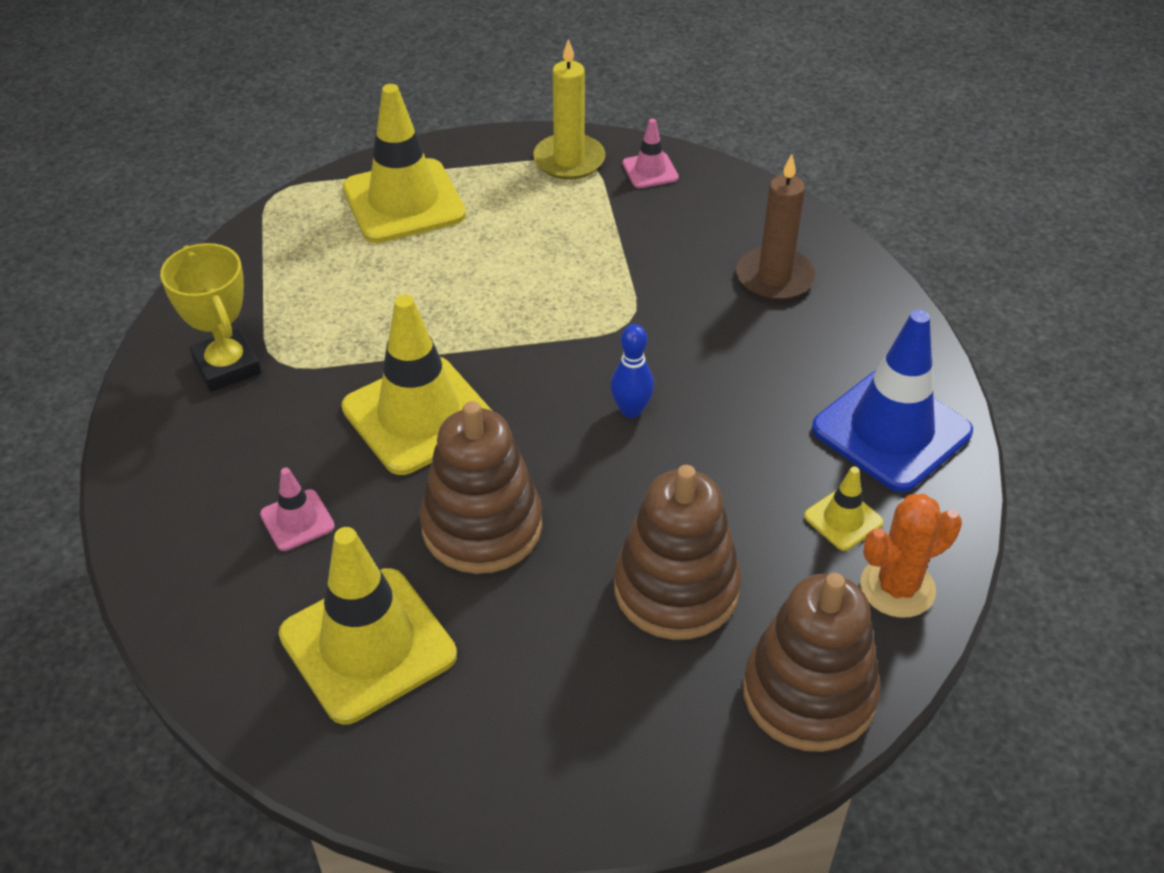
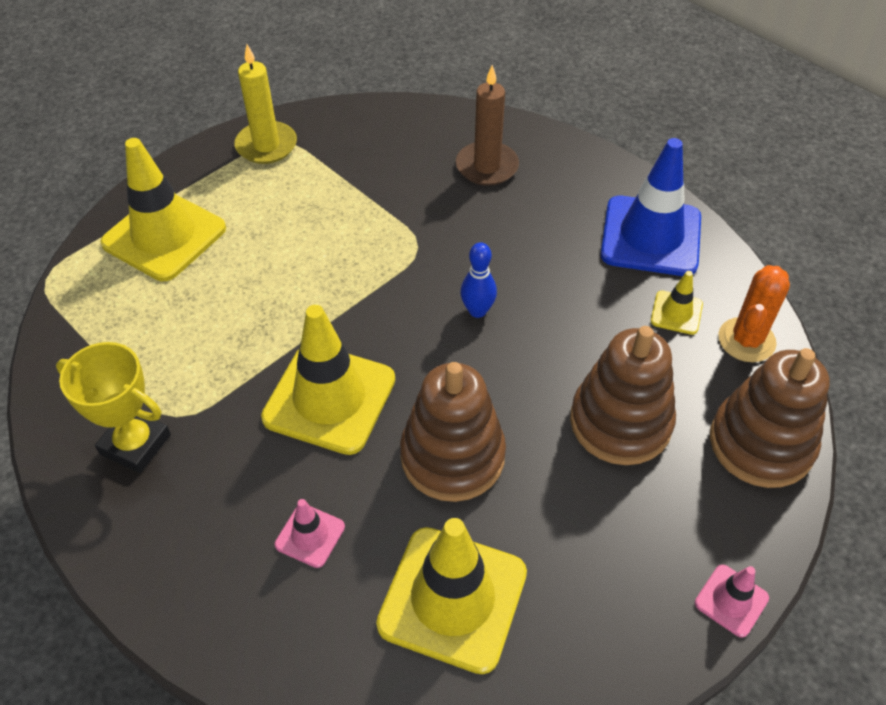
camera: 35 degrees left, 5 degrees up
pink traffic cone [622,119,679,188] -> pink traffic cone moved to [695,565,769,638]

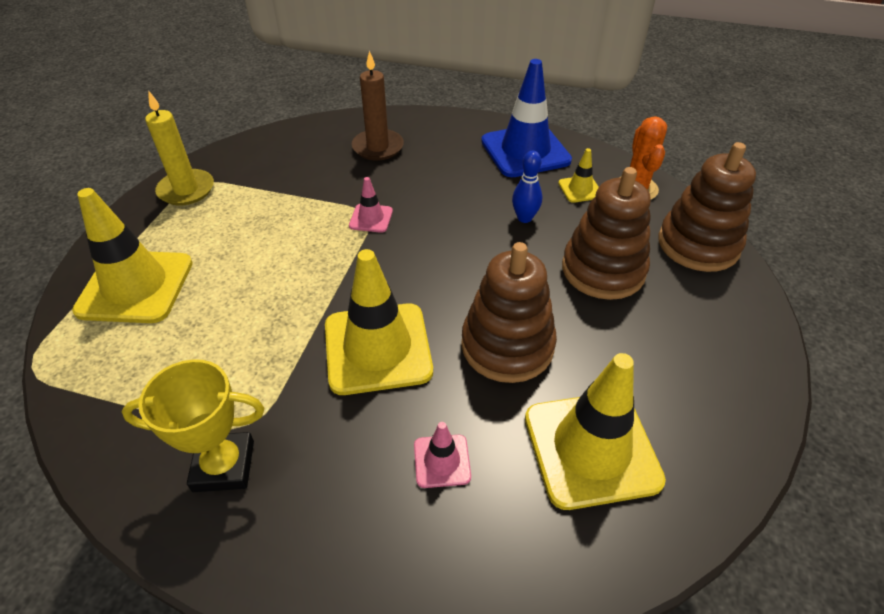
camera: 30 degrees left, 5 degrees down
blue bowling pin [460,242,497,318] -> blue bowling pin moved to [512,151,542,223]
pink traffic cone [695,565,769,638] -> pink traffic cone moved to [349,177,393,233]

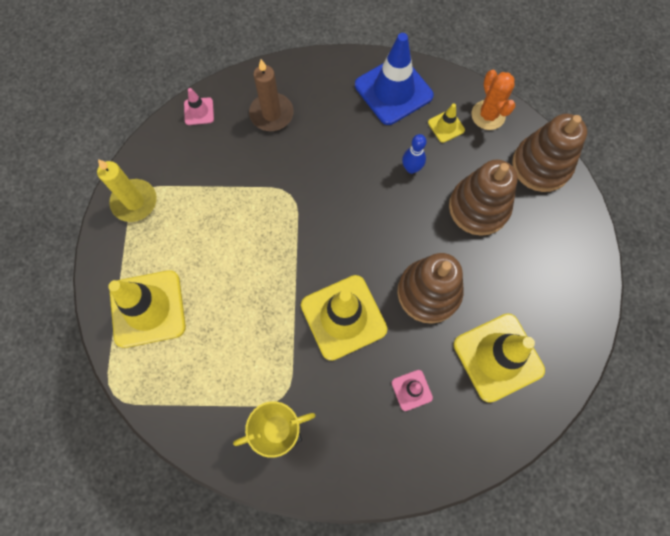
camera: 15 degrees left, 25 degrees up
pink traffic cone [349,177,393,233] -> pink traffic cone moved to [184,88,214,125]

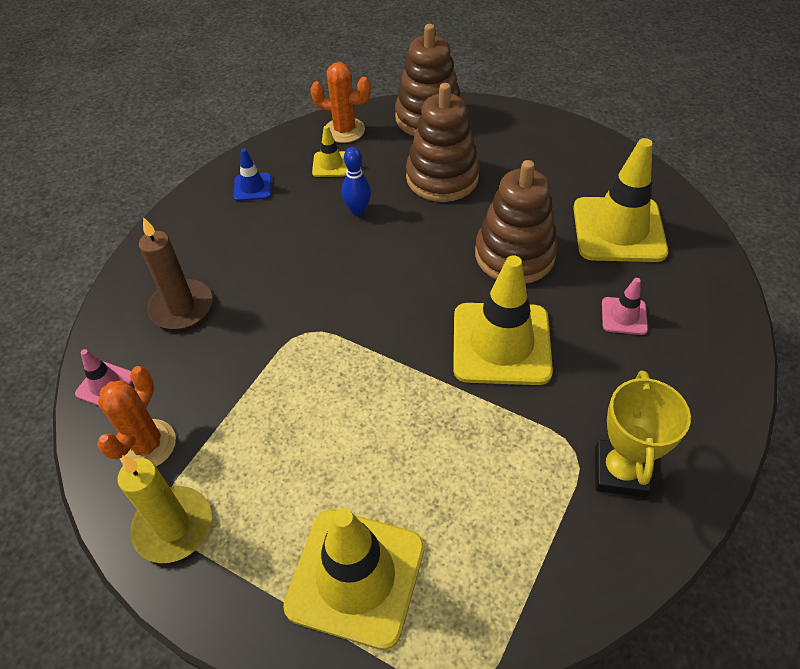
camera: 60 degrees left, 20 degrees down
blue traffic cone [355,33,434,125] -> blue traffic cone [233,148,271,201], size x0.46
none -> orange cactus [97,366,176,466]

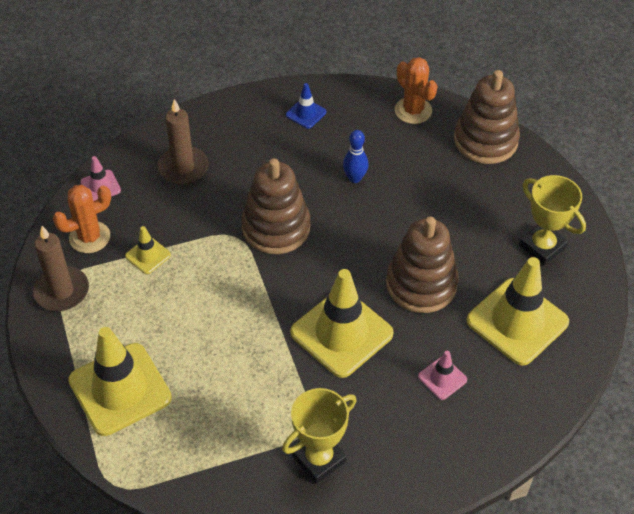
camera: 40 degrees right, 0 degrees up
yellow candle [117,455,212,563] -> brown candle [33,226,89,311]
yellow traffic cone [312,125,347,177] -> yellow traffic cone moved to [125,226,171,274]
brown stacking toy [406,83,480,202] -> brown stacking toy moved to [242,158,310,254]
none -> yellow trophy [519,175,586,265]

